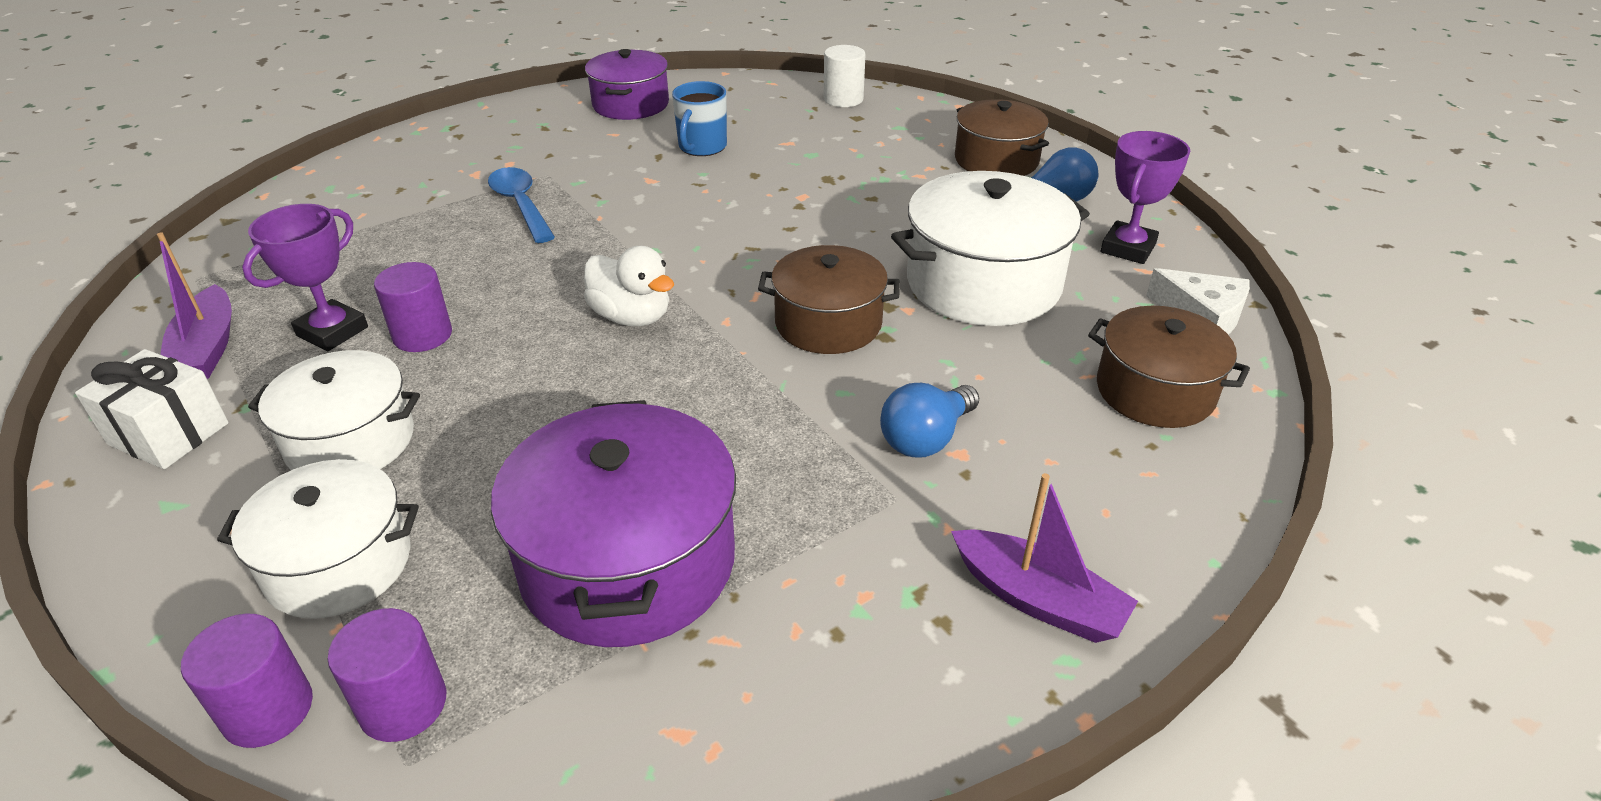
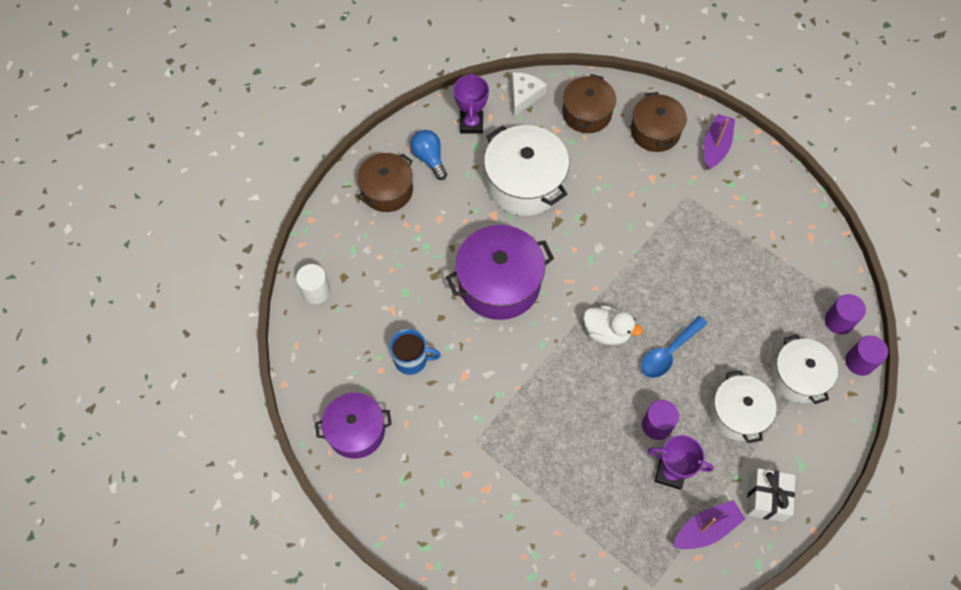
camera: 105 degrees left, 25 degrees up
blue spoon [488,167,555,243] -> blue spoon moved to [641,316,707,378]
purple pot [491,400,736,647] -> purple pot moved to [446,225,554,320]
white duck [584,246,674,326] -> white duck turned 90 degrees clockwise [583,305,643,345]
brown pot [758,245,900,354] -> brown pot moved to [631,92,687,152]
blue light bulb [880,383,979,458] -> none
purple trophy [1101,131,1190,264] -> purple trophy turned 75 degrees clockwise [453,72,489,134]

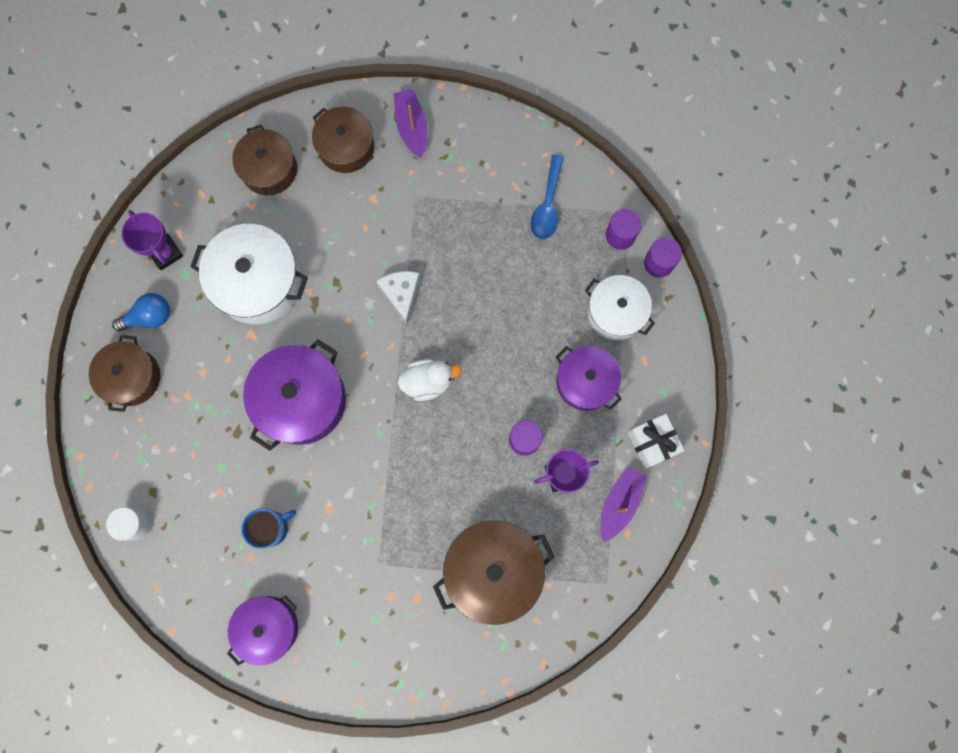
camera: 35 degrees left, 15 degrees up
blue light bulb [410,130,447,180] -> blue light bulb turned 135 degrees clockwise [112,293,170,331]
white cheese [512,72,547,116] -> white cheese moved to [376,271,420,324]
blue spoon [641,316,707,378] -> blue spoon moved to [531,155,564,239]
white pot [710,370,777,443] -> purple pot [556,346,621,411]
none -> brown pot [433,520,555,625]

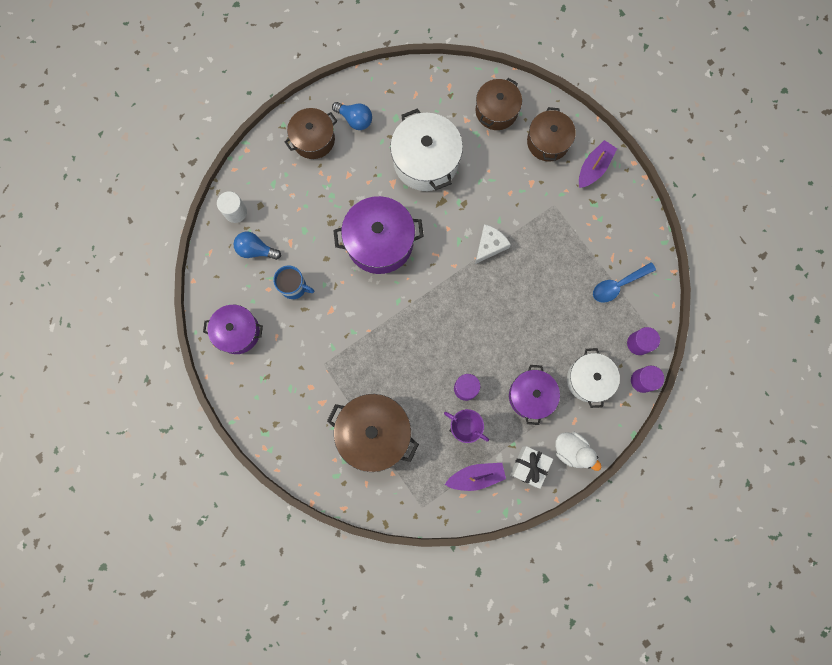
camera: 50 degrees right, 0 degrees up
purple trophy [121,210,183,270] -> none
white duck [398,359,462,401] -> white duck moved to [555,432,602,471]
none -> blue light bulb [233,232,281,260]

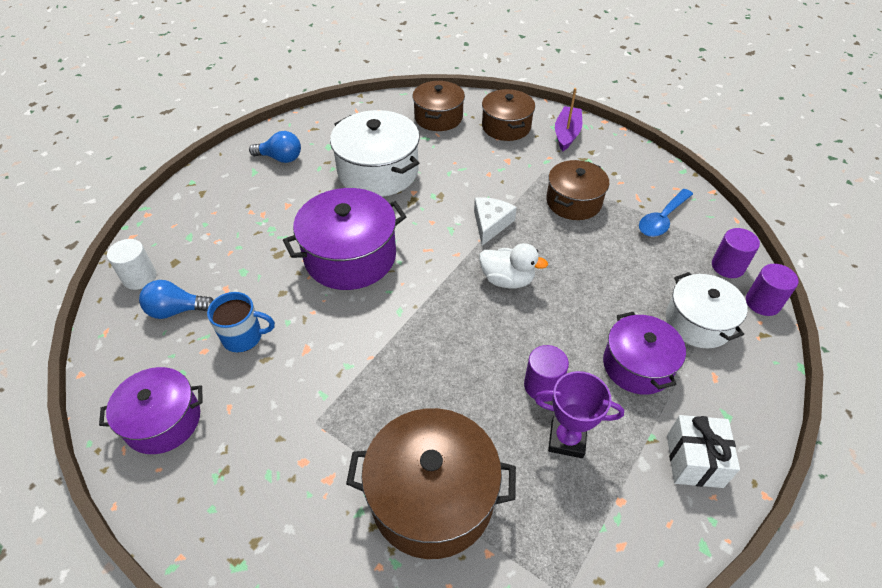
camera: 20 degrees left, 30 degrees down
brown pot [285,108,337,159] -> brown pot moved to [546,160,609,220]
purple boat [445,463,506,491] -> none
white duck [555,432,602,471] -> white duck moved to [479,243,548,289]

